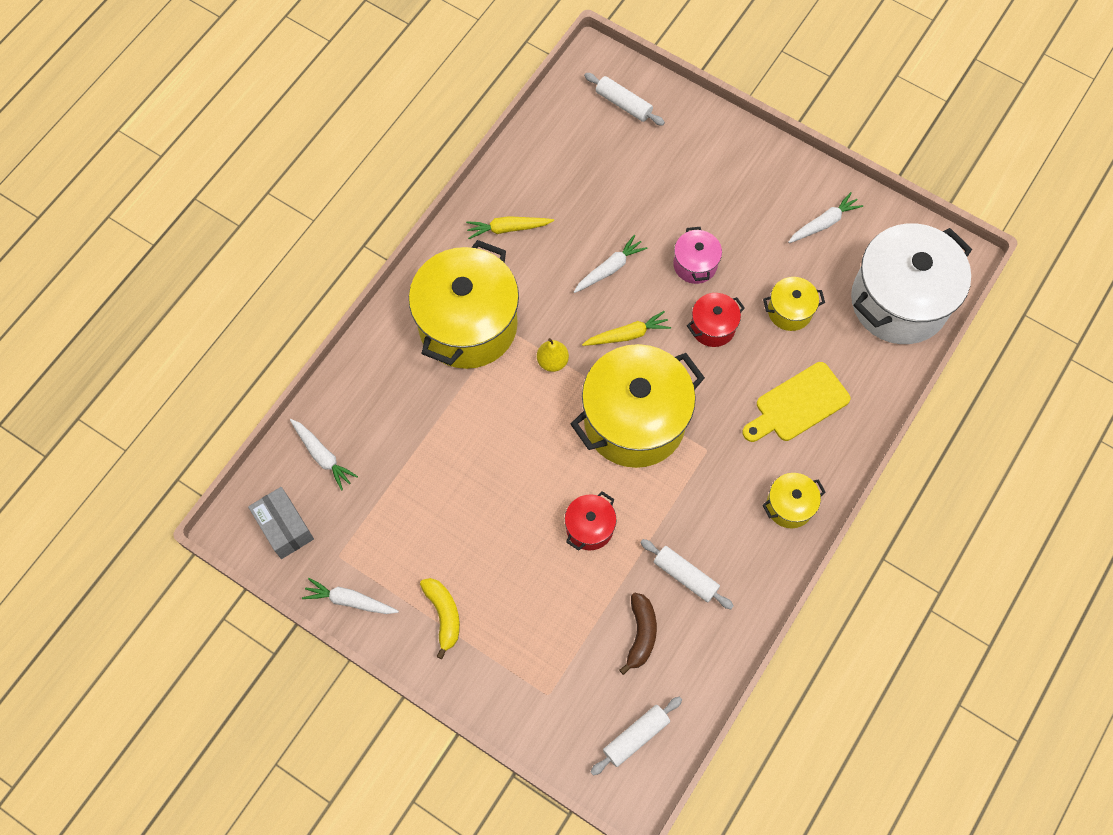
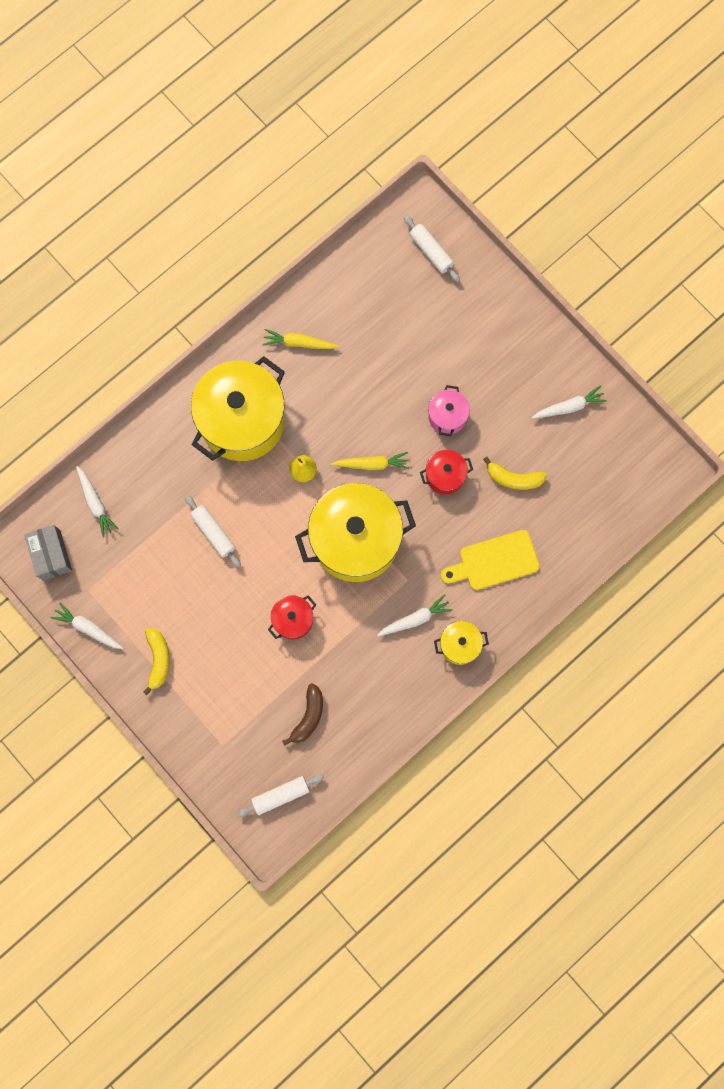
camera: 15 degrees right, 10 degrees up
white carrot [574,235,647,293] -> white carrot moved to [377,594,453,636]
white rolling pin [640,539,734,609] -> white rolling pin moved to [185,495,241,568]
yellow pot [763,277,825,331] -> yellow banana [483,457,547,490]
white pot [851,223,972,344] -> none

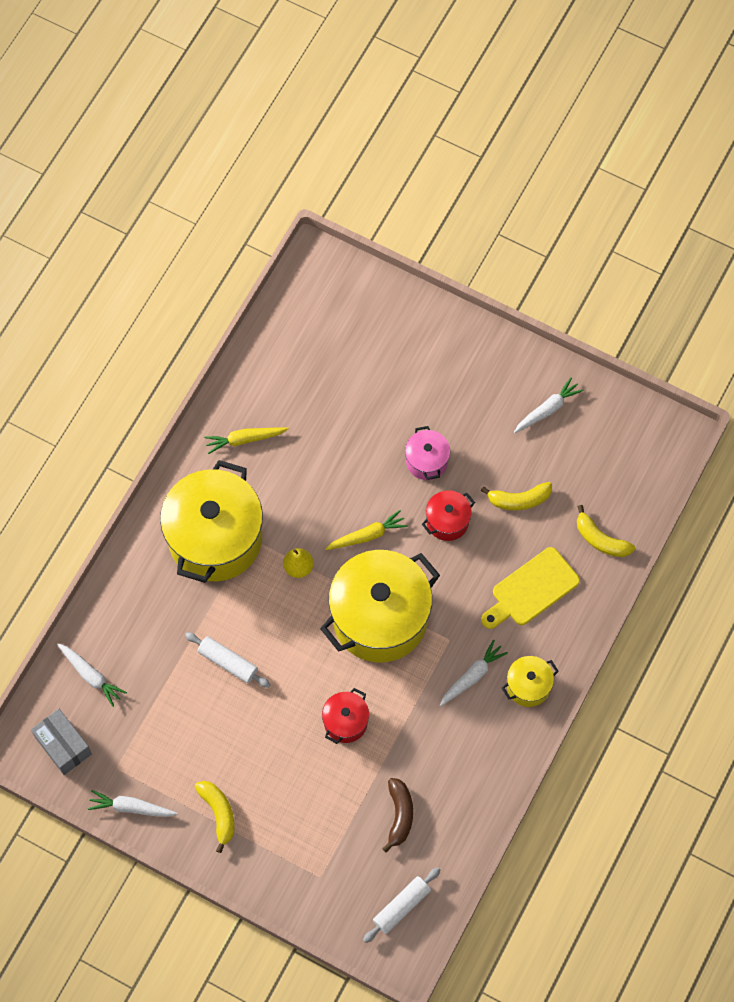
camera: 20 degrees left, 10 degrees down
white rolling pin [404,215,460,282] -> none
none -> yellow banana [577,505,635,557]

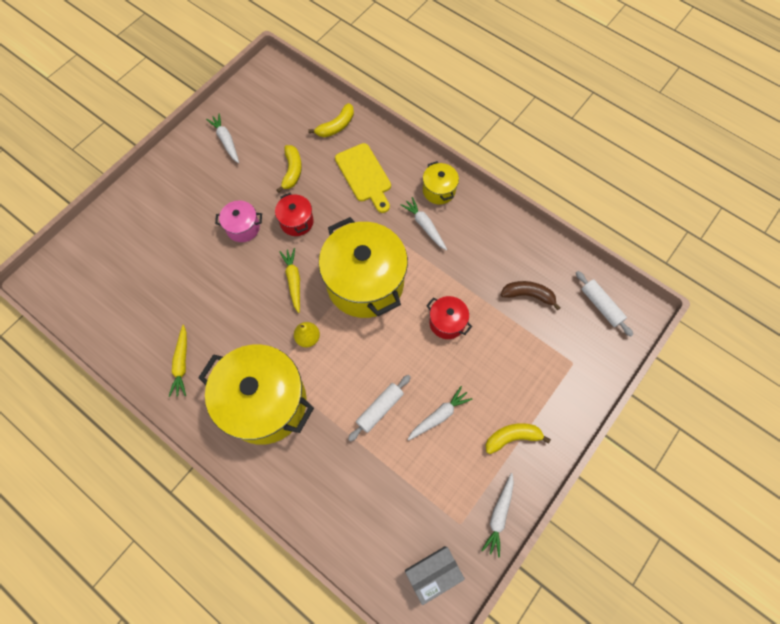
camera: 80 degrees left, 0 degrees up
white carrot [57,643,127,707] -> white carrot moved to [407,386,472,441]

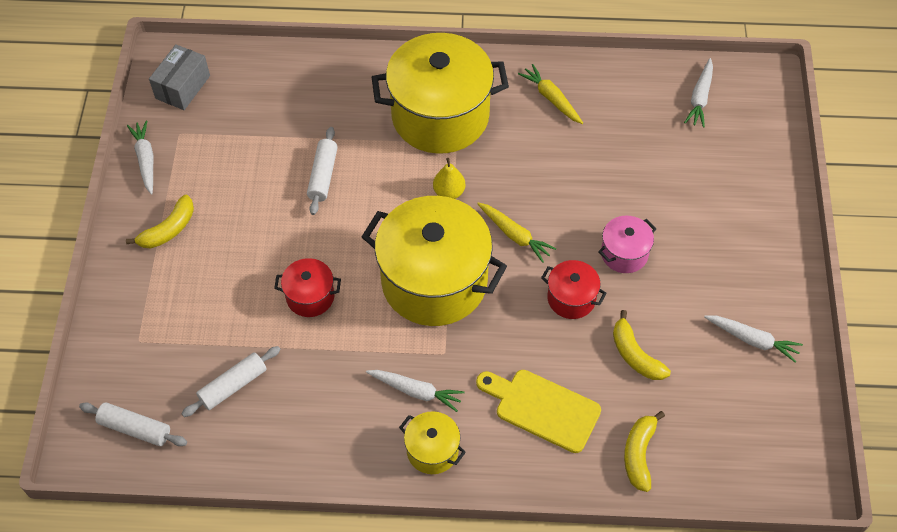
camera: 145 degrees right, 10 degrees down
white carrot [407,386,472,441] -> white carrot moved to [684,58,713,128]
brown banana [501,281,561,311] -> white rolling pin [181,346,281,417]

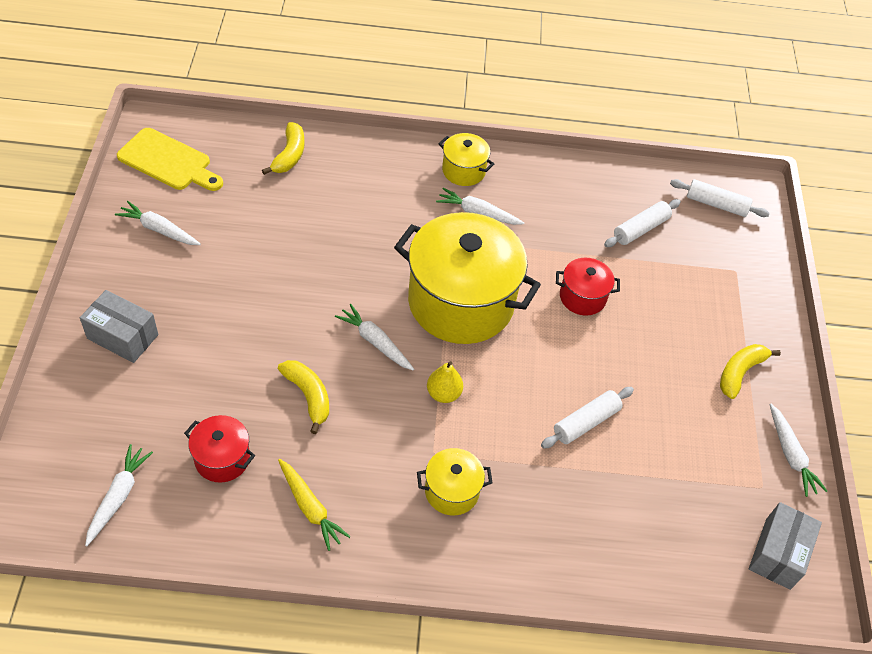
camera: 175 degrees right, 5 degrees down
white rolling pin [307,127,338,215] -> white rolling pin turned 45 degrees clockwise [541,387,634,449]
yellow pot [372,33,509,154] -> yellow pot [417,448,493,515], size x0.45
yellow cutting board [476,370,601,453] -> yellow cutting board moved to [117,128,223,191]
yellow carrot [477,202,556,263] -> white carrot [335,304,414,371]
red pot [541,260,607,319] -> red pot moved to [184,415,255,483]
pink pot [598,216,656,273] -> none
yellow banana [613,310,671,380] -> yellow banana moved to [278,360,329,434]
none -> grey box [80,290,158,363]

